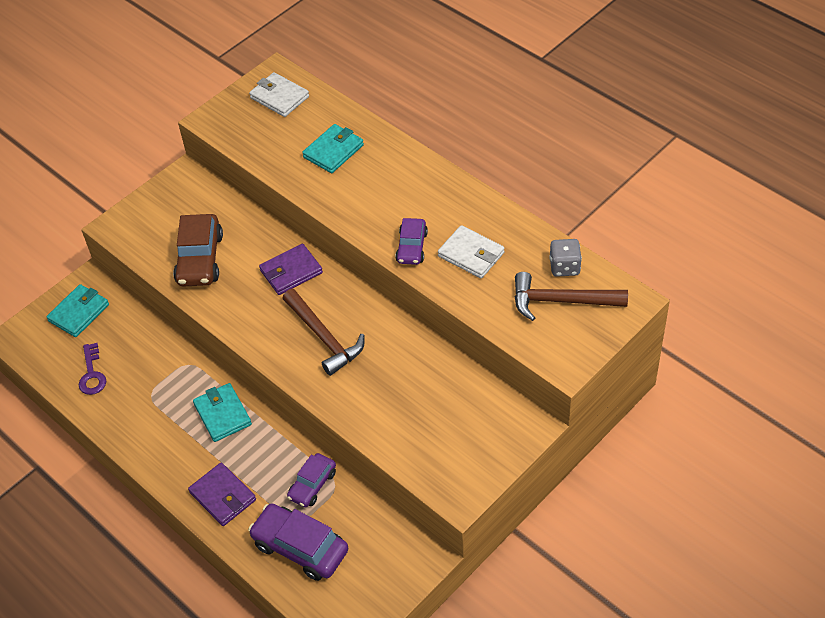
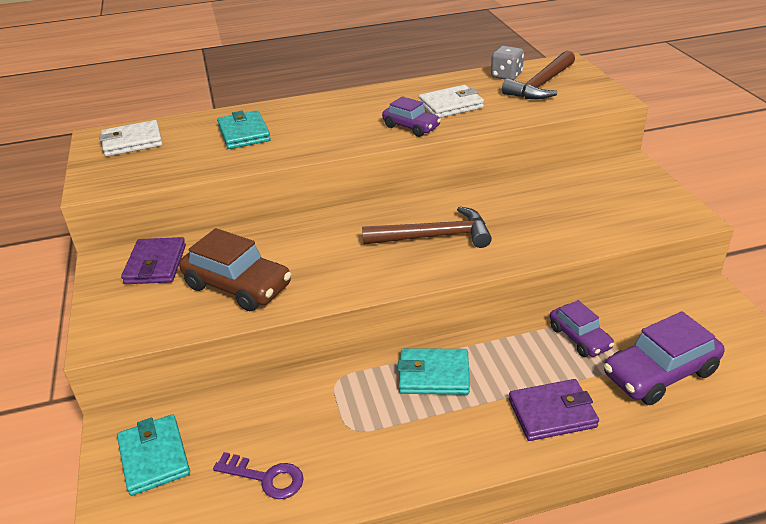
camera: 60 degrees left, 15 degrees down
purple wallet [259,244,323,295] -> purple wallet moved to [121,237,186,284]

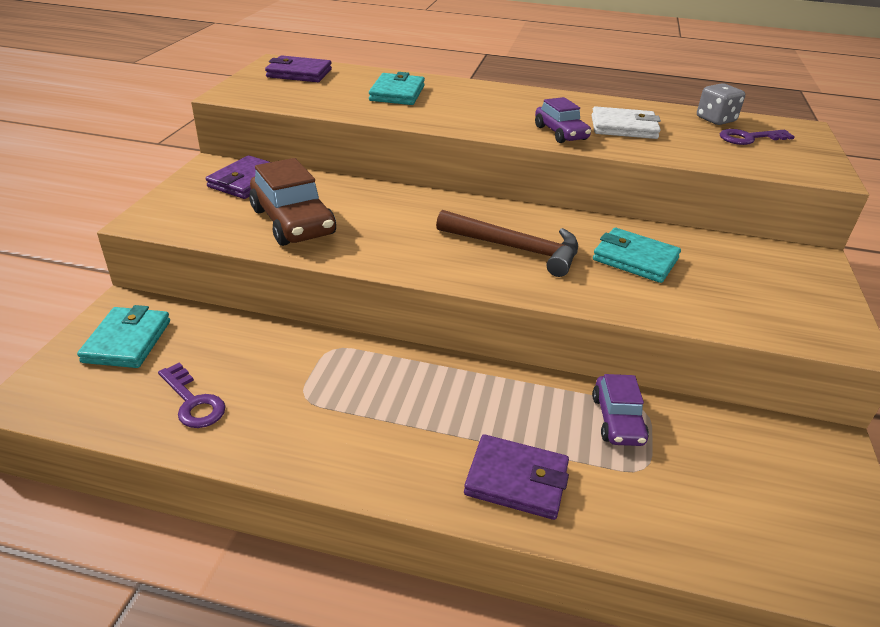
camera: 25 degrees right, 0 degrees up
white wallet [99,120,163,156] -> purple wallet [265,55,332,82]
turquoise wallet [397,348,470,395] -> turquoise wallet moved to [593,228,681,283]
brown hammer [502,51,575,99] -> purple key [719,129,795,145]
purple car [604,311,725,405] -> none

